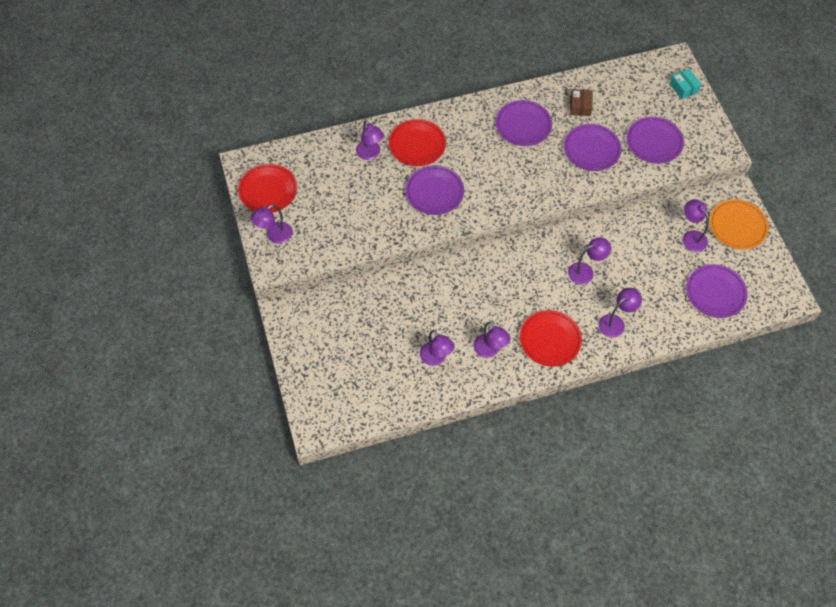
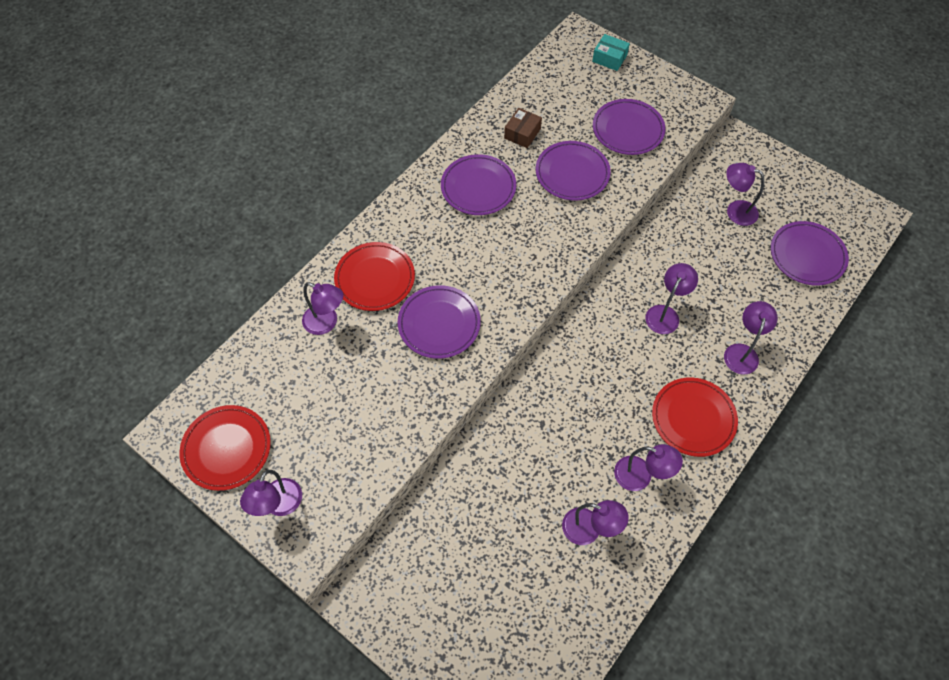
camera: 35 degrees left, 0 degrees up
brown box [570,89,593,116] -> brown box turned 60 degrees clockwise [504,108,542,148]
orange plate [709,199,769,249] -> none

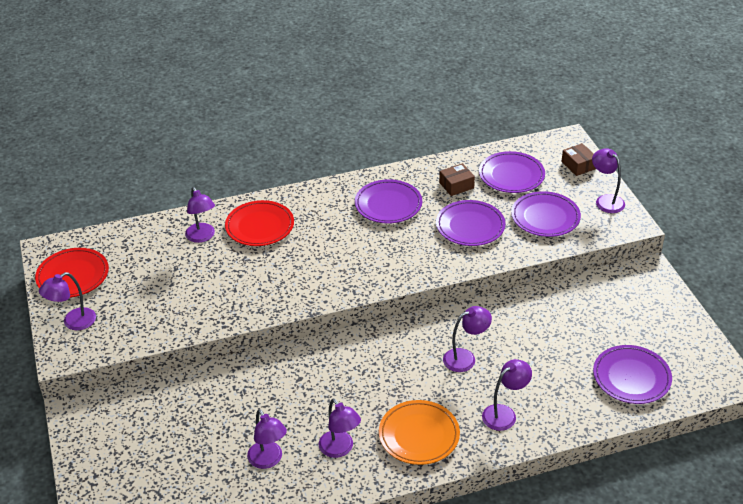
camera: 35 degrees right, 20 degrees down
purple plate [398,285,481,359] -> purple plate moved to [479,151,545,193]
turquoise box [592,34,630,71] -> brown box [561,143,596,176]
red plate [652,378,738,457] -> orange plate [379,400,460,465]
purple lamp [726,163,764,226] -> purple lamp moved to [592,148,625,213]

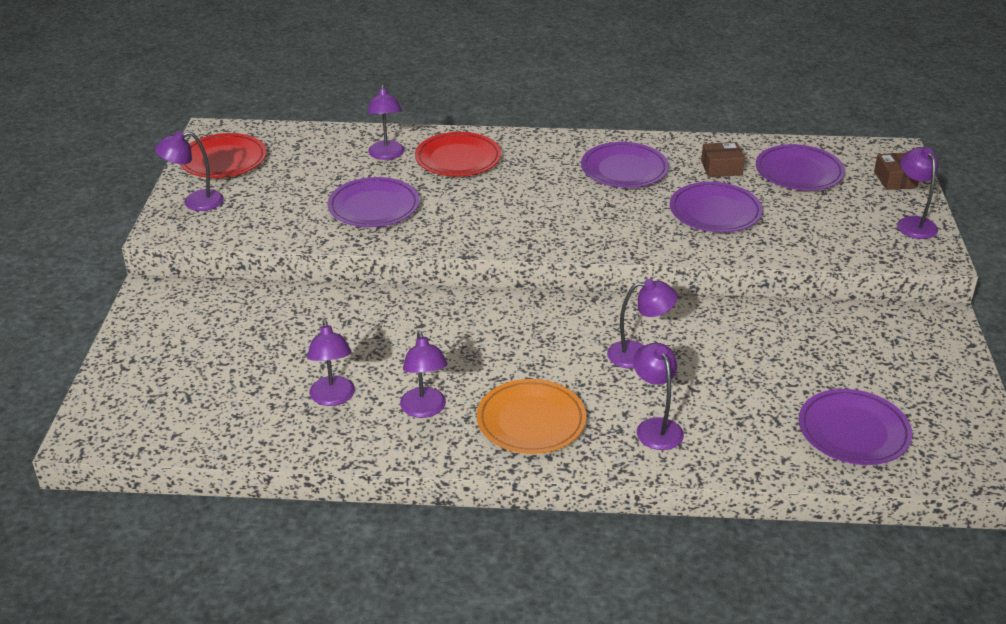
camera: 20 degrees right, 5 degrees down
purple lamp [482,359,532,431] -> purple lamp turned 90 degrees counterclockwise [633,343,684,450]
purple plate [511,191,581,237] -> purple plate moved to [328,177,419,227]

